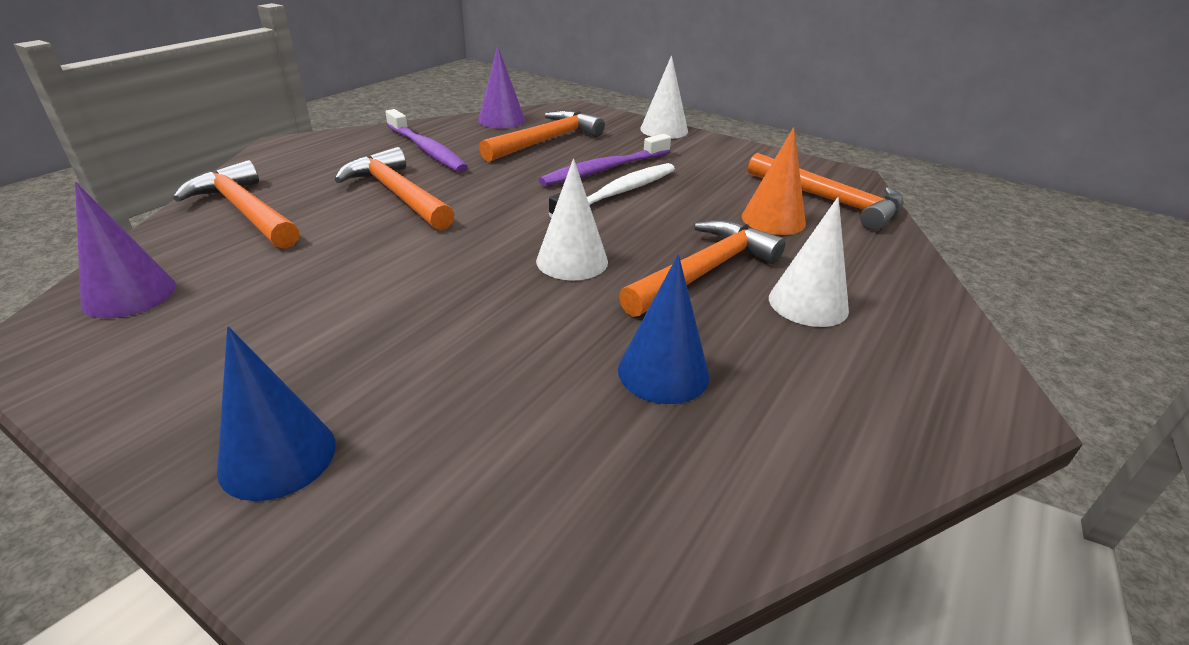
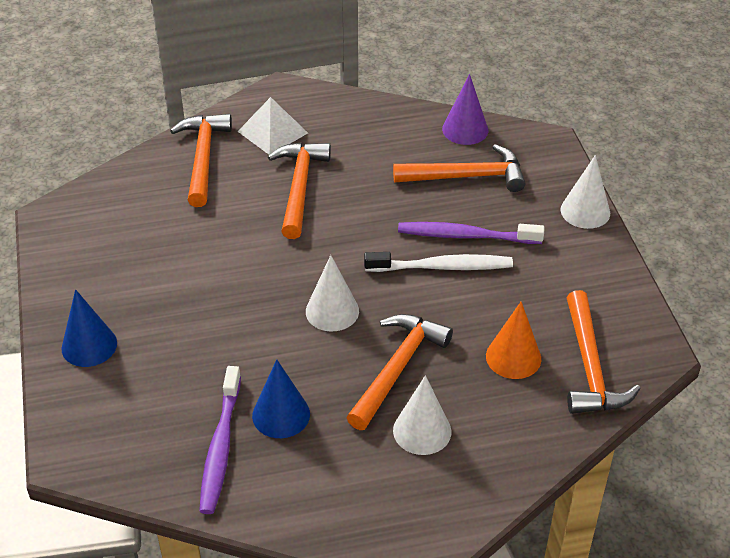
camera: 45 degrees right, 10 degrees up
purple cone [75,182,176,318] -> none
purple toothbrush [386,109,468,172] -> purple toothbrush moved to [199,366,241,514]
orange hammer [619,220,785,317] -> orange hammer turned 60 degrees counterclockwise [346,314,453,430]
none -> white pyramid [238,97,308,155]

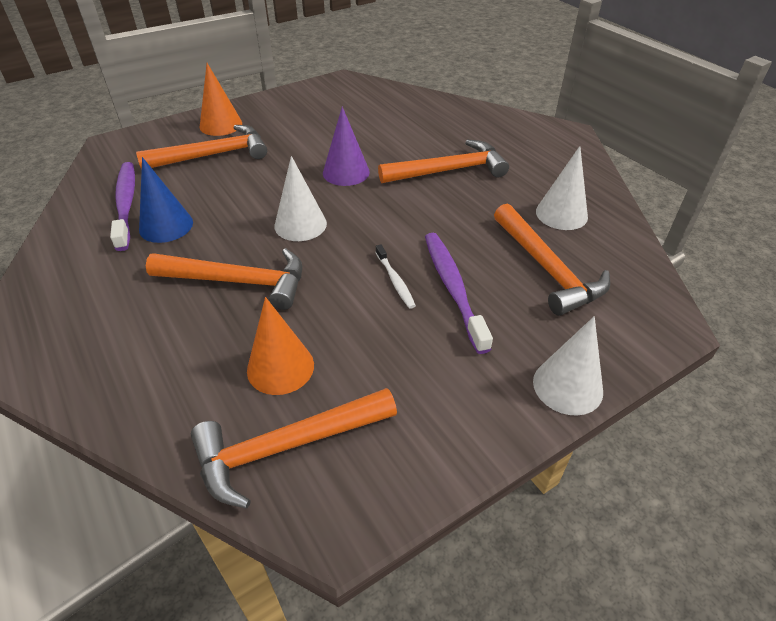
camera: 70 degrees right, 0 degrees up
blue cone [61,289,117,367] -> orange cone [200,63,242,136]
orange hammer [170,114,232,207] -> orange hammer moved to [136,125,267,170]
purple toothbrush [199,366,241,514] -> purple toothbrush turned 90 degrees clockwise [110,162,135,251]
white pyramid [238,97,308,155] -> none
white toothbrush [364,252,513,272] -> white toothbrush [375,244,416,309], size x0.54
white cone [393,375,452,455] -> white cone moved to [536,146,588,230]
purple cone [442,74,488,145] -> purple cone moved to [323,106,370,186]

